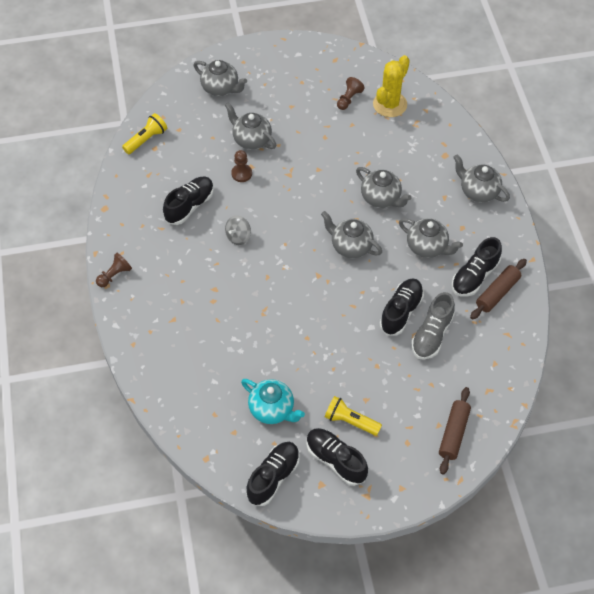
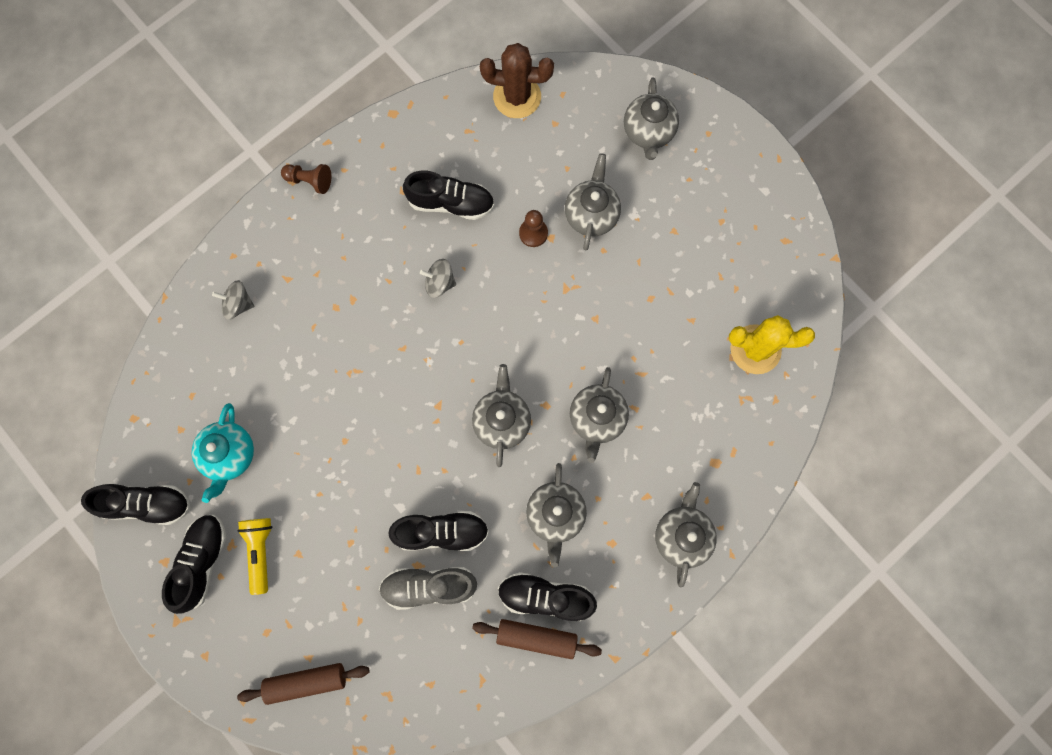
camera: 60 degrees right, 20 degrees up
yellow flashlight [122,113,167,154] -> brown cactus [480,43,554,118]
brown pawn [337,77,365,110] -> none
none -> grey spinning top [212,280,255,320]

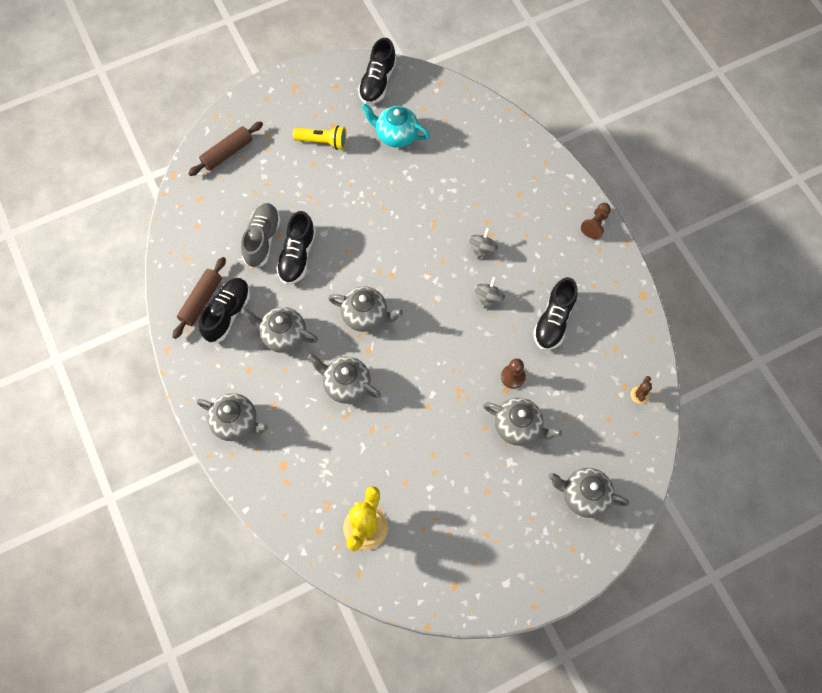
camera: 105 degrees right, 10 degrees down
black shoe [162,515,226,614] -> none
grey spinning top [212,280,255,320] -> grey spinning top moved to [468,227,498,259]
brown rolling pin [237,663,370,705] -> brown rolling pin turned 45 degrees clockwise [188,122,263,176]
brown cactus [480,43,554,118] -> brown cactus [631,376,652,404], size x0.45

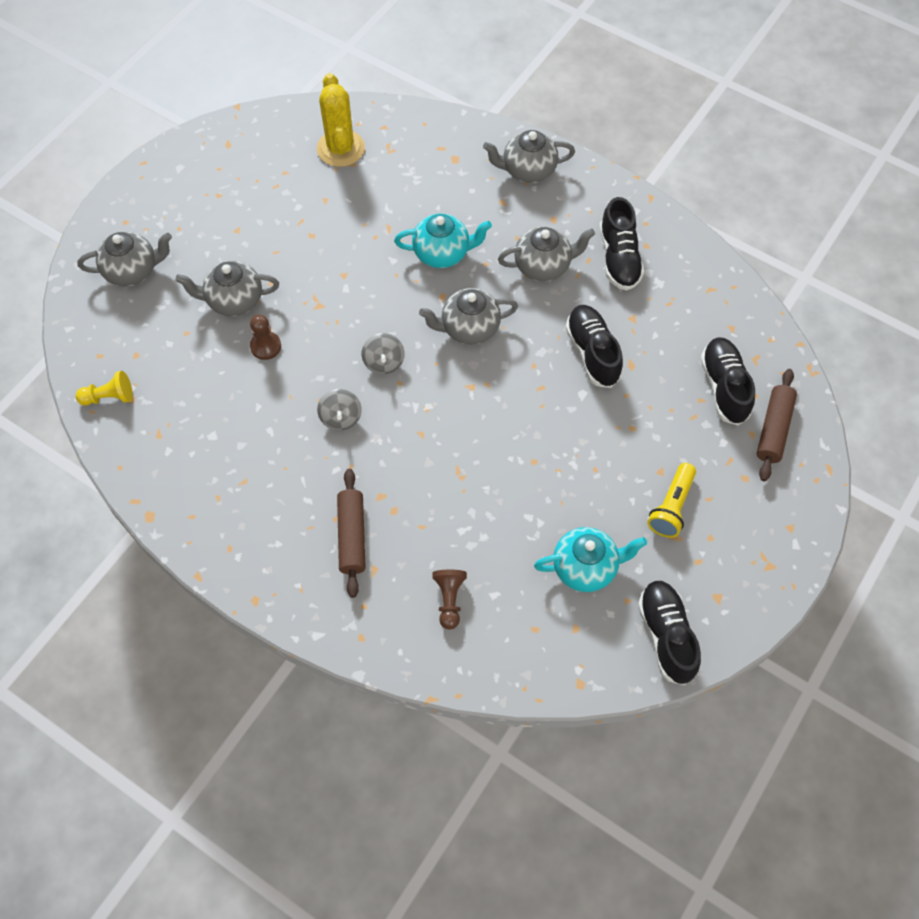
camera: 150 degrees right, 5 degrees down
brown rolling pin [173,257,226,339] -> brown rolling pin moved to [337,469,366,598]
grey shoe [241,203,281,269] -> none
yellow flashlight [293,126,347,150] -> yellow flashlight turned 45 degrees counterclockwise [647,463,696,538]
grey teapot [308,354,381,404] -> turquoise teapot [394,213,492,268]
grey spinning top [468,227,498,259] -> grey spinning top moved to [362,333,405,374]
black shoe [533,277,578,350] -> black shoe moved to [700,337,755,425]
brown pawn [581,203,611,239] -> brown pawn moved to [432,570,467,630]
brown cactus [631,376,652,404] -> yellow pawn [76,371,133,406]

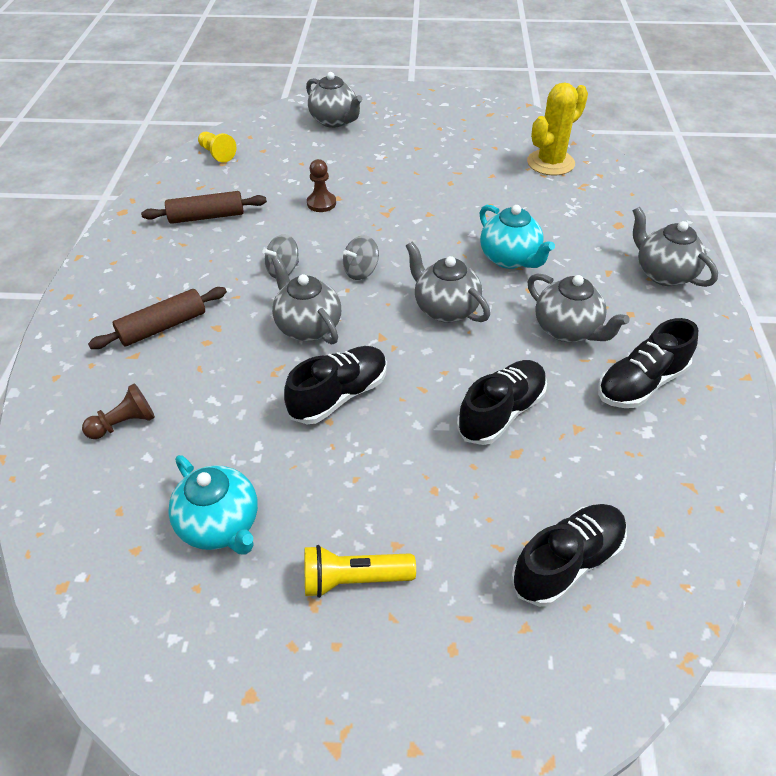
camera: 60 degrees right, 15 degrees down
grey teapot [175,261,279,317] -> grey teapot moved to [271,255,341,344]
black shoe [638,580,701,685] -> black shoe moved to [284,346,387,424]
brown rolling pin [757,369,797,481] -> brown rolling pin moved to [141,191,267,224]

